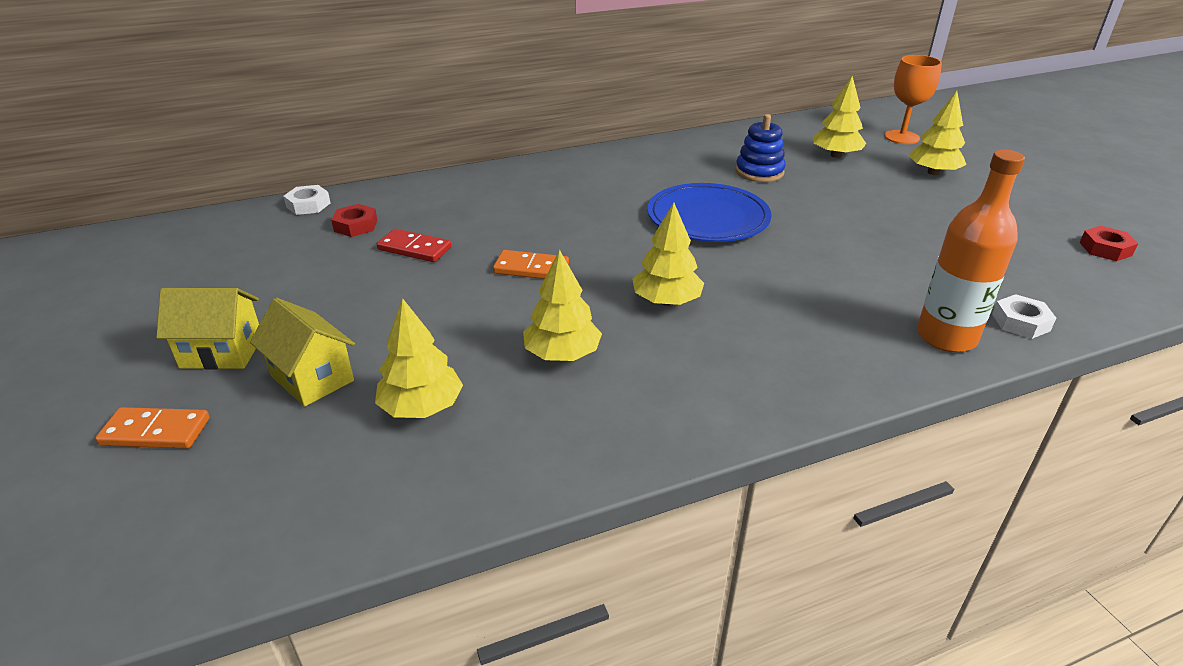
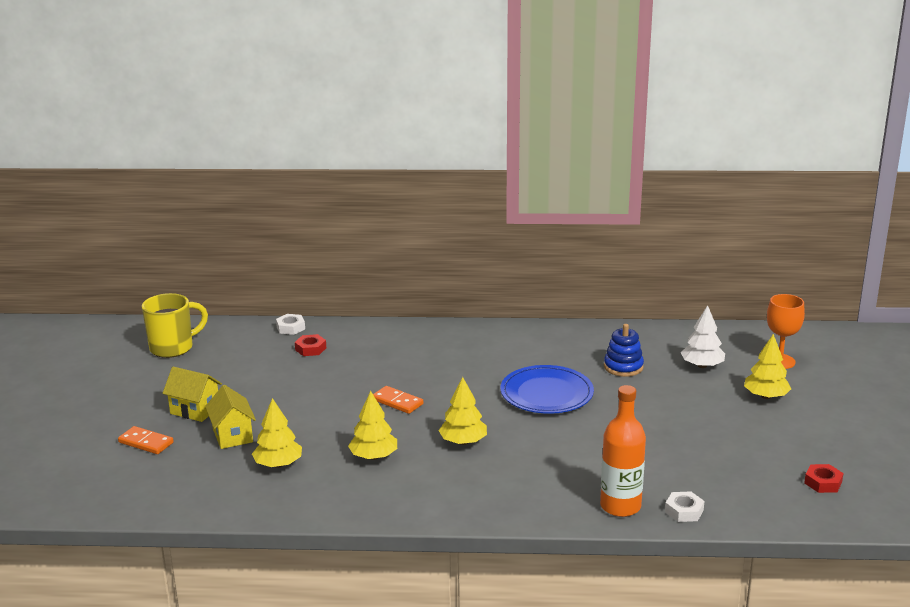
camera: 25 degrees right, 10 degrees down
red domino [377,229,452,262] -> none
yellow tree [813,76,866,158] -> white tree [680,305,725,368]
none -> yellow mug [142,293,208,358]

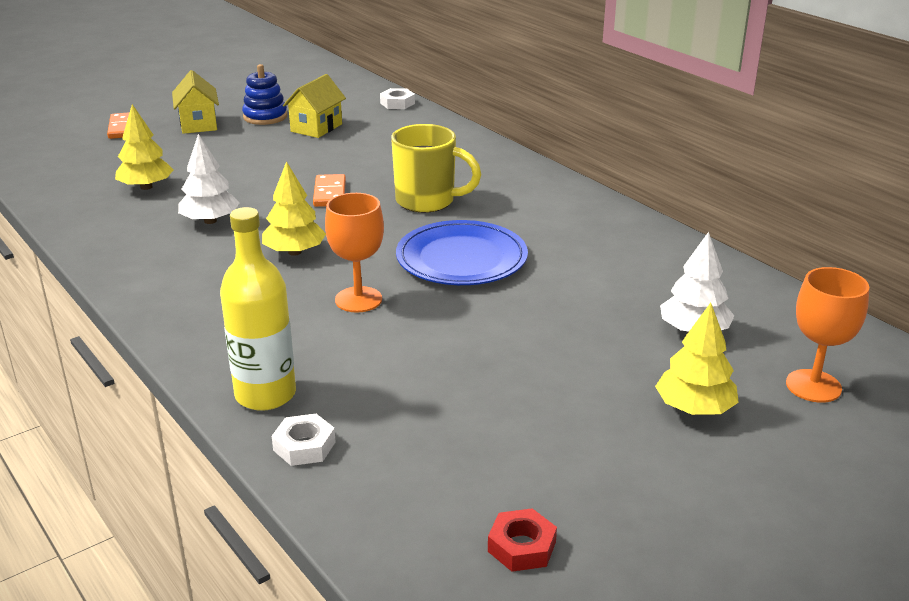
camera: 50 degrees right, 5 degrees up
yellow mug [142,293,208,358] -> yellow mug moved to [391,124,481,213]
yellow house [205,385,256,449] -> yellow house moved to [283,74,346,138]
red nut [295,334,326,356] -> none
yellow tree [348,391,397,460] -> white tree [178,134,240,224]
orange bottle [600,385,646,517] -> yellow bottle [220,207,296,411]
blue stacking toy [604,324,644,377] -> blue stacking toy moved to [242,64,287,125]
none -> orange goblet [325,193,384,313]

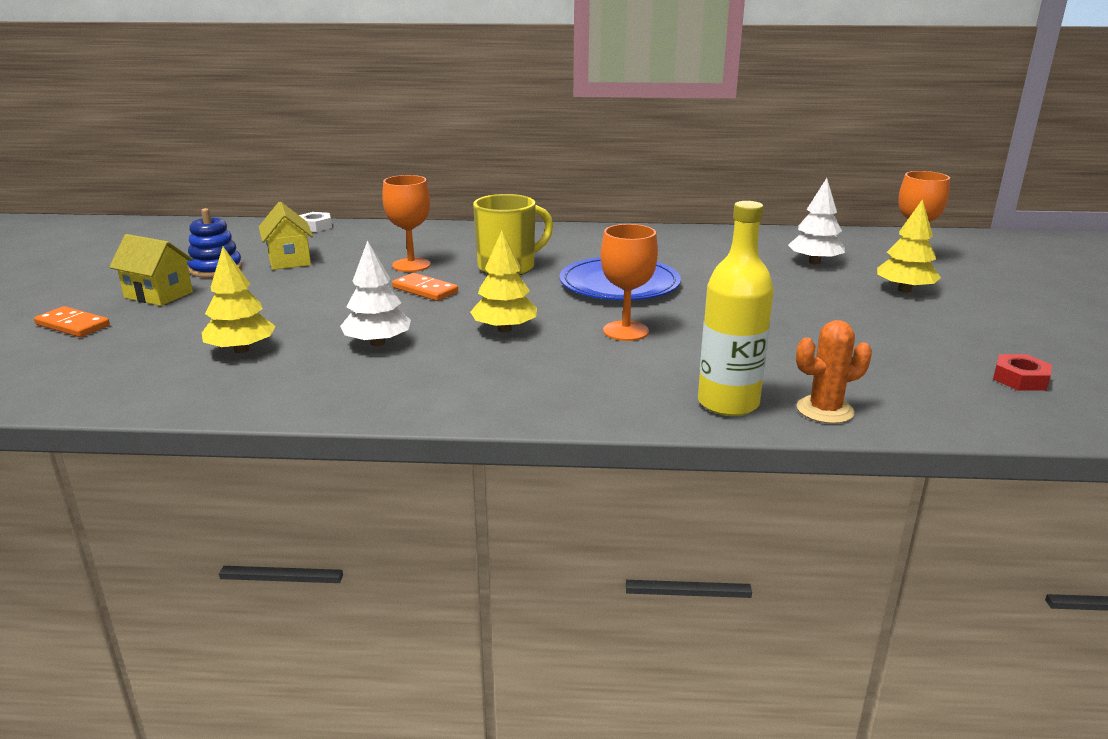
camera: 50 degrees left, 5 degrees down
white nut [272,414,336,466] -> orange cactus [796,320,872,424]
none -> orange goblet [382,175,431,272]

